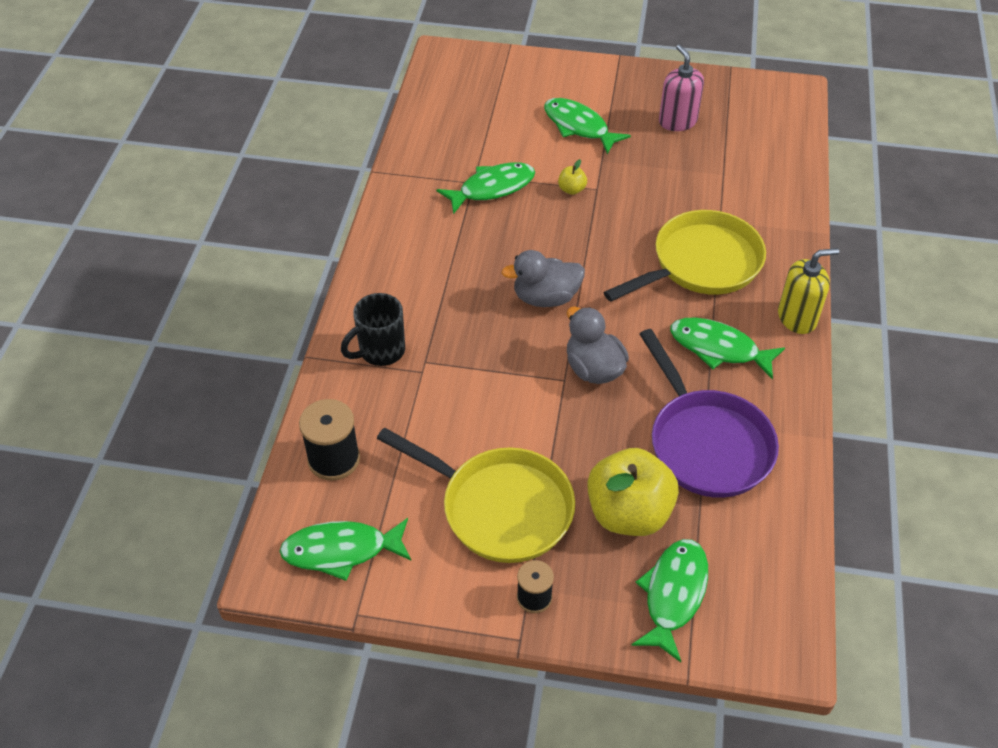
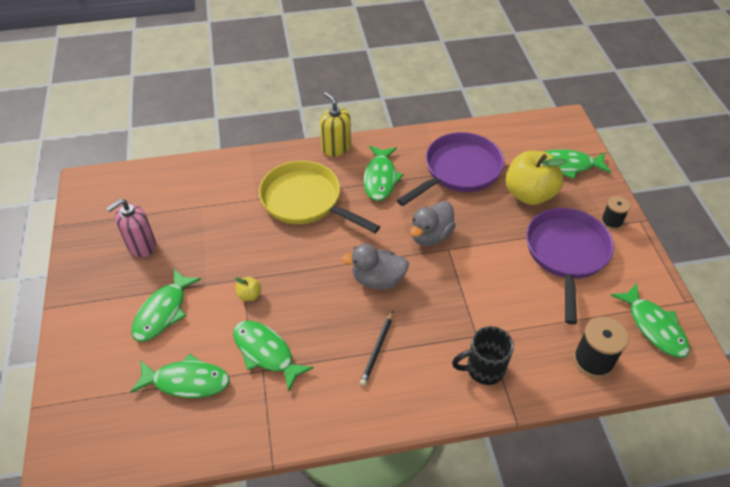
camera: 110 degrees left, 0 degrees up
black mug [341,293,405,366] -> black mug turned 135 degrees clockwise [452,326,514,385]
yellow pan [377,427,575,563] -> purple pan [526,208,614,325]
grey duck [501,250,585,307] -> grey duck turned 120 degrees clockwise [342,244,409,290]
none -> green fish [130,353,230,398]
none -> black pencil [360,311,393,386]

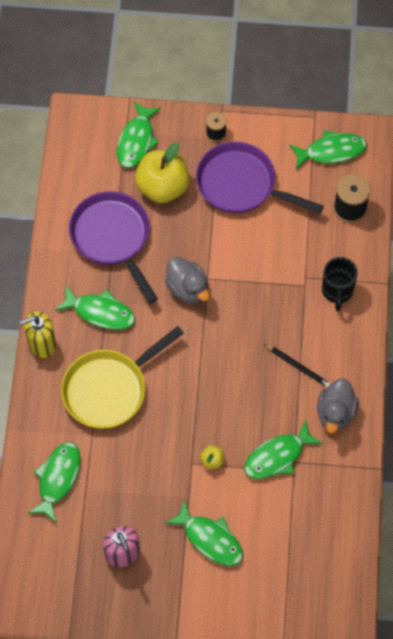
camera: 75 degrees left, 15 degrees up
green fish [130,353,230,398] -> green fish moved to [28,442,80,523]
grey duck [342,244,409,290] -> grey duck moved to [317,378,358,433]

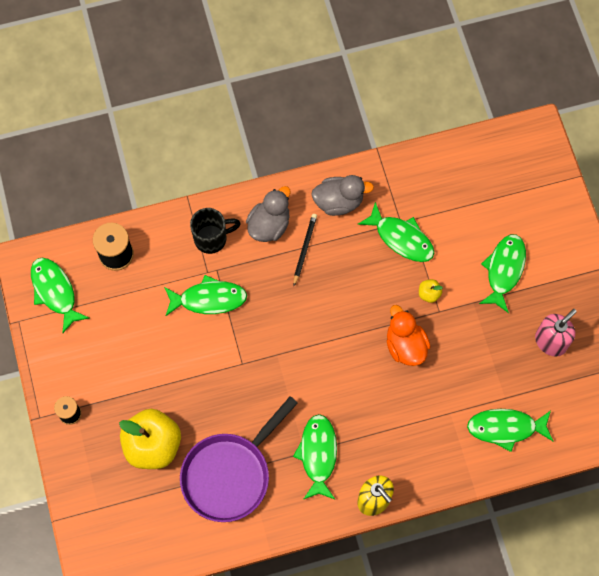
camera: 110 degrees left, 5 degrees up
yellow pan [61,326,184,429] -> none
green fish [117,101,161,168] -> green fish moved to [164,275,247,316]
grey duck [165,257,210,304] -> grey duck moved to [246,186,290,242]
purple pan [196,142,324,214] -> none
none -> orange duck [387,305,430,366]

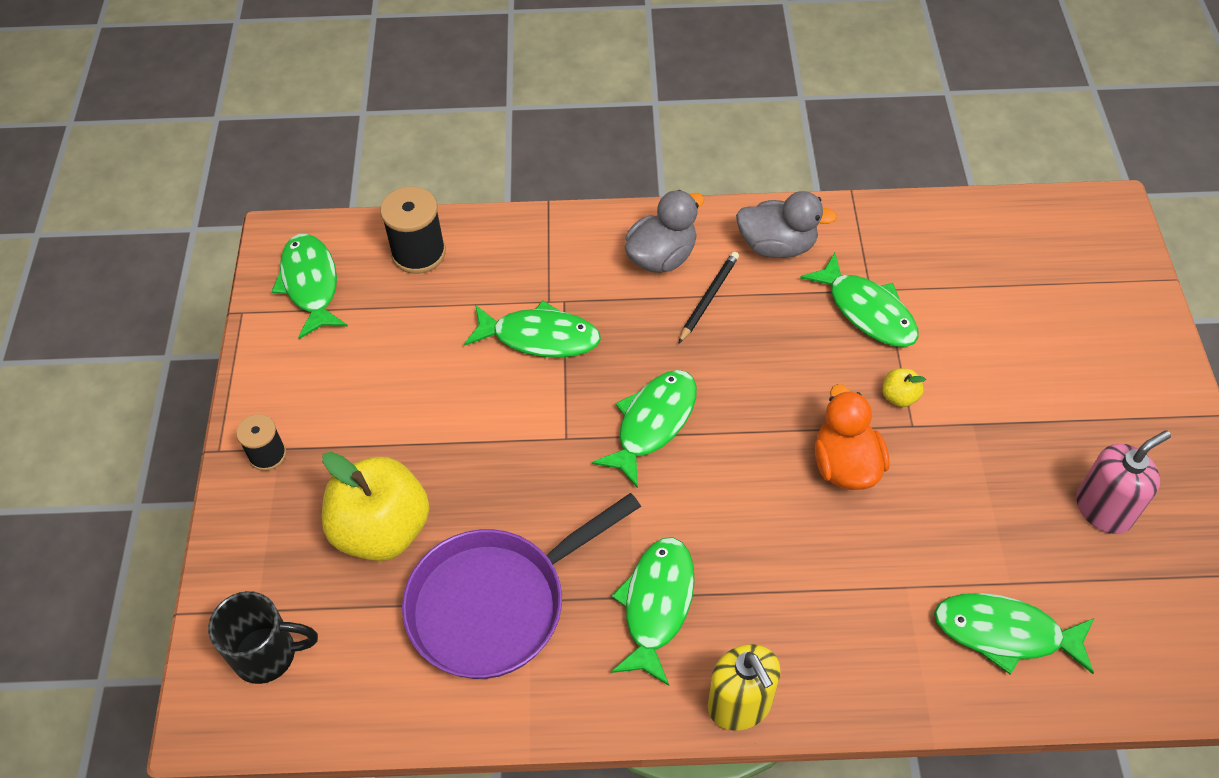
camera: 15 degrees right, 15 degrees down
black mug [190,208,241,254] -> black mug moved to [208,591,318,684]
green fish [479,234,526,313] -> green fish moved to [592,370,697,488]

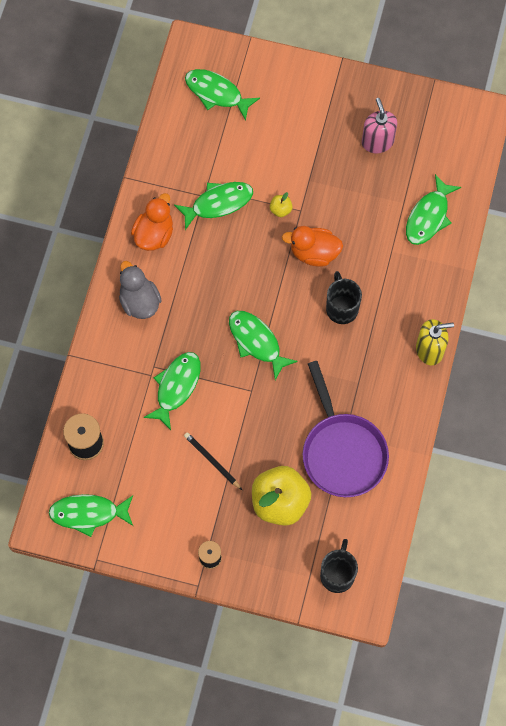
camera: 75 degrees left, 15 degrees up
green fish [611,537,695,686] -> green fish moved to [185,69,260,121]
black pencil [678,252,739,344] -> black pencil moved to [184,432,242,490]
grey duck [736,191,838,258] -> orange duck [131,193,173,251]
none -> black mug [326,271,362,324]

